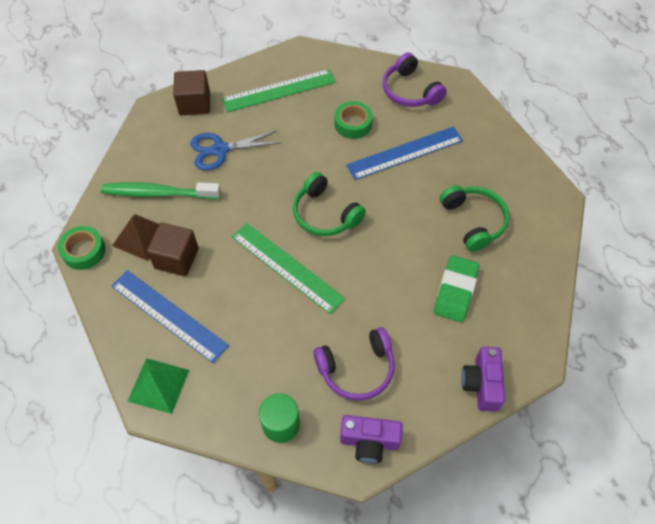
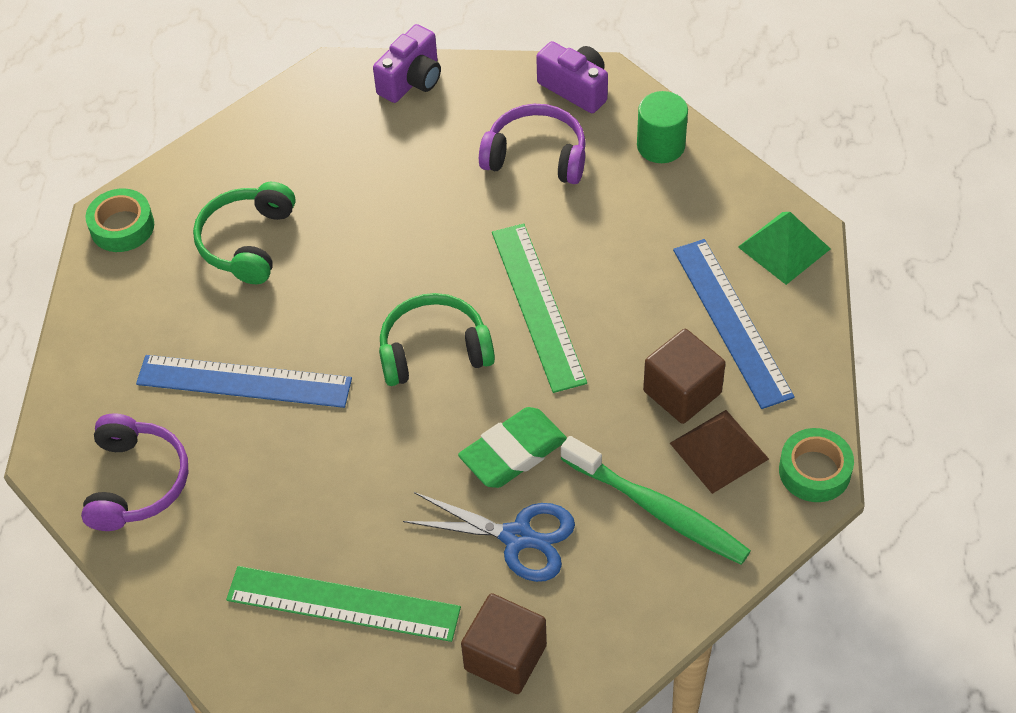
camera: 145 degrees left, 5 degrees down
green headphones [293,172,366,236] -> green headphones turned 90 degrees counterclockwise [379,293,495,386]
green tape [335,101,373,139] -> green tape moved to [85,188,154,252]
green eraser [434,255,479,322] -> green eraser moved to [458,407,567,488]

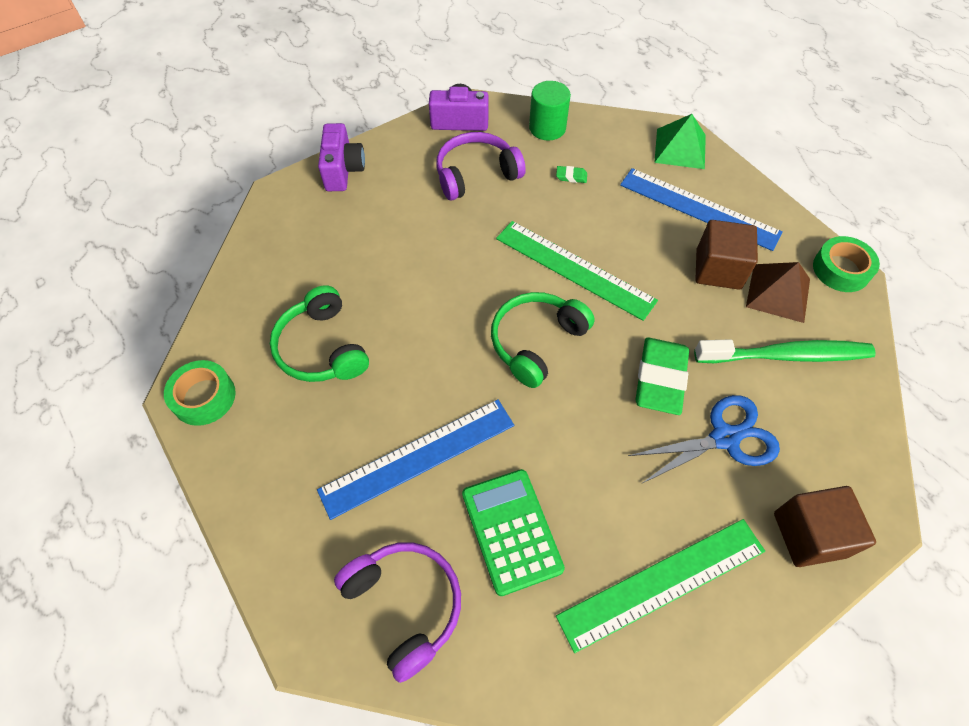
camera: 40 degrees left, 5 degrees up
none -> green calculator [462,469,565,596]
none -> green eraser [556,166,587,183]

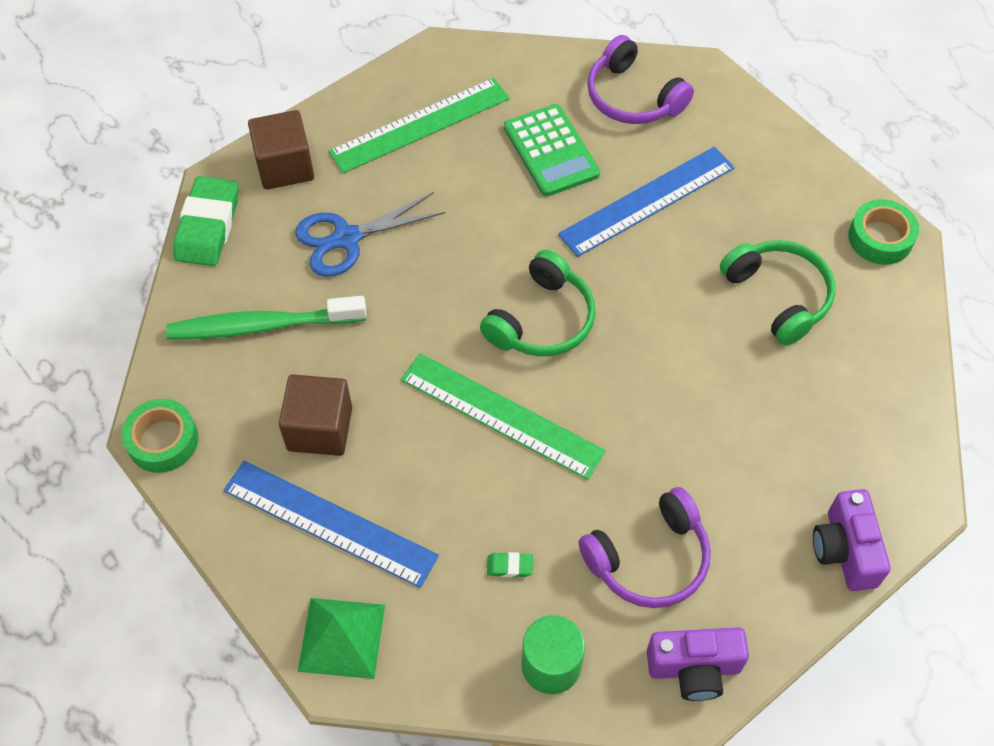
camera: 175 degrees right, 0 degrees up
green eraser [635,338,689,415] -> green eraser moved to [173,176,238,266]
brown pyramid [746,262,810,323] -> none

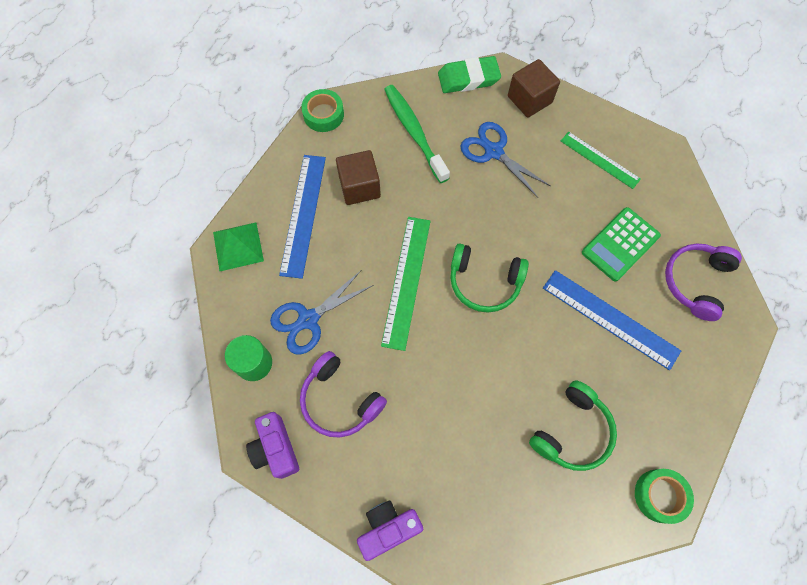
camera: 70 degrees right, 10 degrees up
green ruler [328,78,510,173] -> green ruler [561,132,641,189], size x0.66
green eraser [487,552,533,577] -> blue scissors [270,271,373,355]

